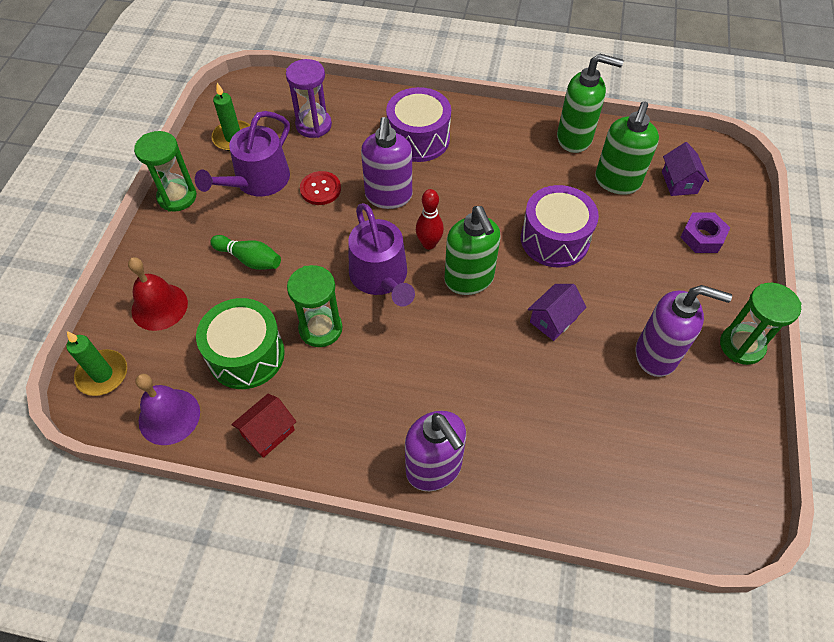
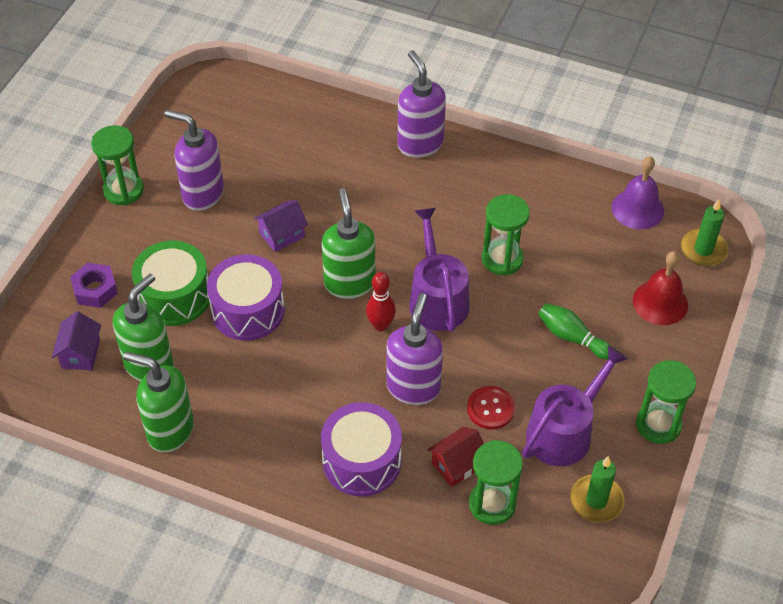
camera: 170 degrees left, 5 degrees down
green drum [196,298,285,389] -> green drum moved to [132,241,209,326]
red house [231,394,296,458] -> red house moved to [427,427,484,487]
purple hourglass [286,59,332,138] -> green hourglass [469,440,523,525]

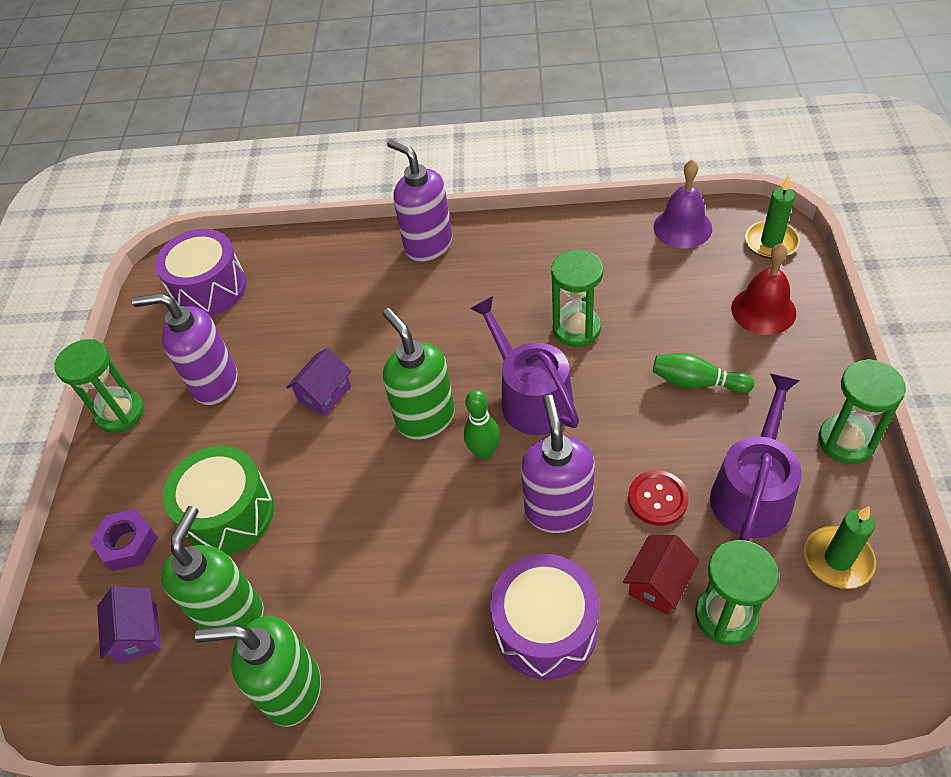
camera: 15 degrees left, 0 degrees up
purple drum [207,254,285,341] -> purple drum moved to [155,229,247,316]
red bowling pin [366,272,396,331] -> green bowling pin [464,390,500,460]

